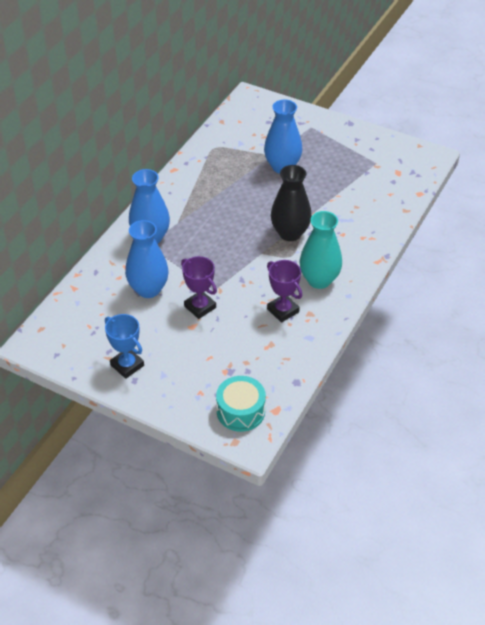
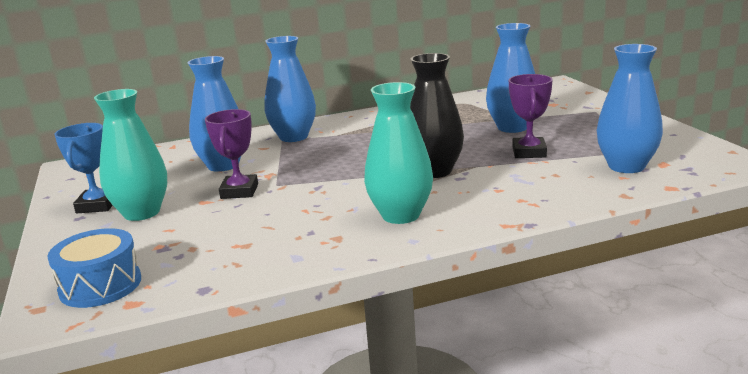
camera: 45 degrees right, 25 degrees down
turquoise drum [216,376,266,432] -> blue drum [47,228,141,308]
purple trophy [267,260,302,323] -> purple trophy moved to [509,74,552,158]
none -> turquoise vase [94,89,167,221]
none -> blue vase [597,44,663,173]

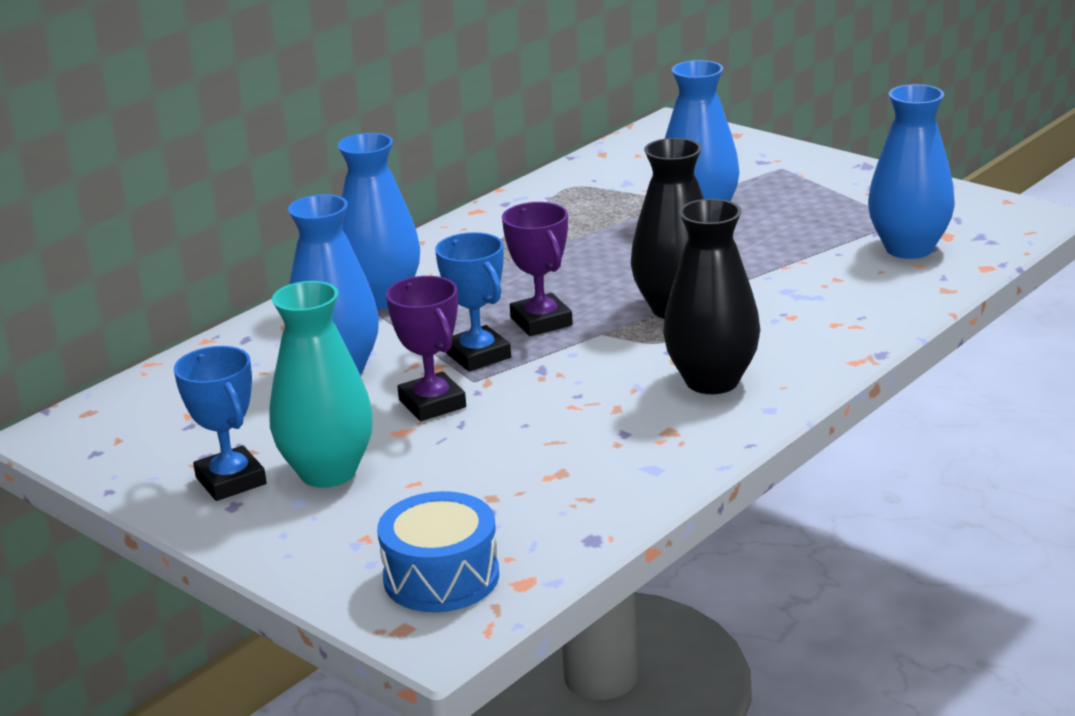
camera: 30 degrees left, 5 degrees up
turquoise vase [364,82,433,224] -> black vase [663,199,760,394]
purple trophy [509,74,552,158] -> purple trophy moved to [502,202,573,336]
none -> blue trophy [435,232,511,371]

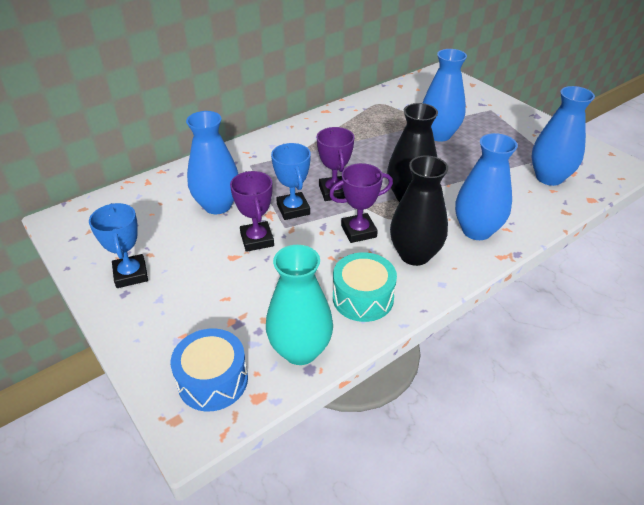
camera: 10 degrees right, 15 degrees up
turquoise vase [270,281,373,488] -> turquoise vase moved to [266,245,333,365]
blue vase [338,133,420,309] -> blue vase moved to [455,133,518,240]
none -> purple trophy [329,163,393,243]
none -> turquoise drum [333,252,397,322]

